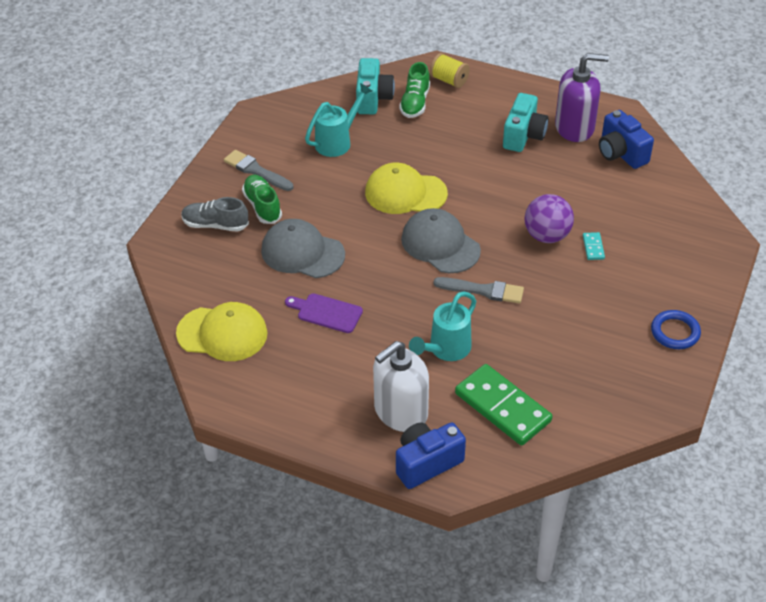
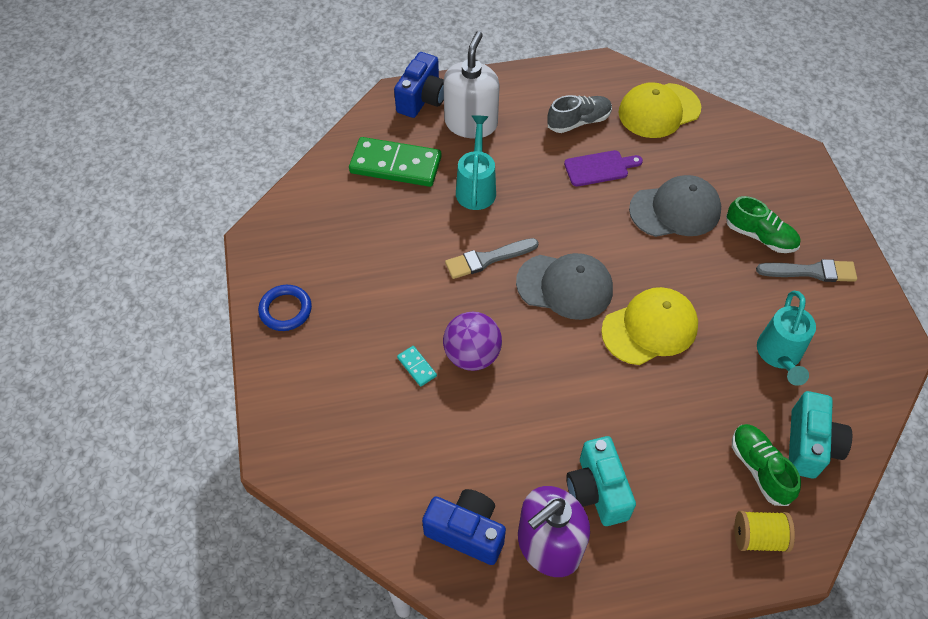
camera: 145 degrees right, 10 degrees up
grey shoe [181,197,249,232] -> grey shoe moved to [547,95,612,133]
turquoise camera [356,58,395,114] -> turquoise camera turned 135 degrees counterclockwise [789,391,852,478]

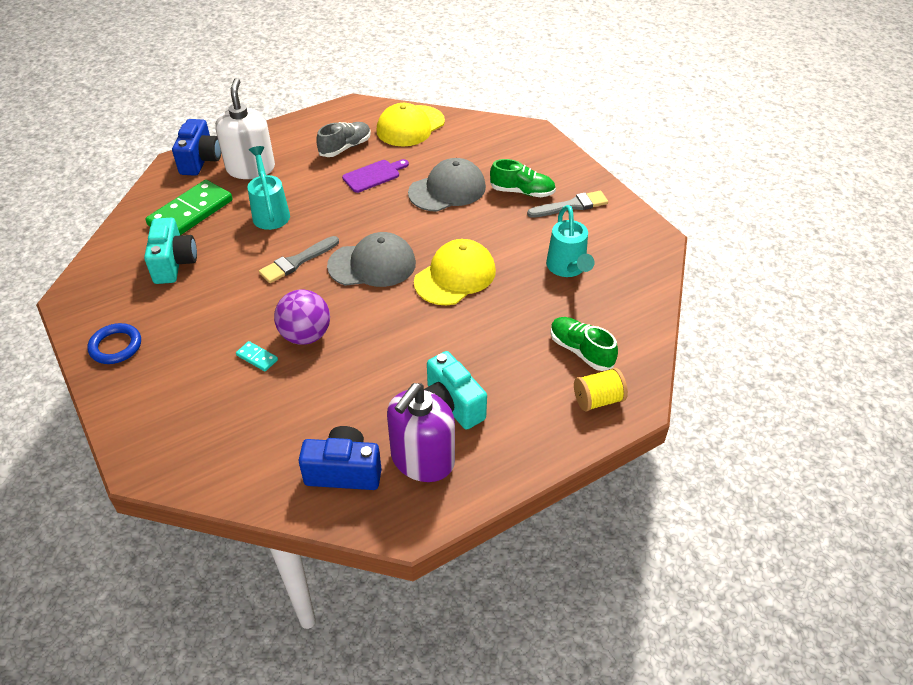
camera: 20 degrees left, 10 degrees down
green domino [349,137,442,187] -> green domino turned 45 degrees counterclockwise [145,180,233,235]
turquoise camera [789,391,852,478] -> turquoise camera moved to [144,218,197,284]

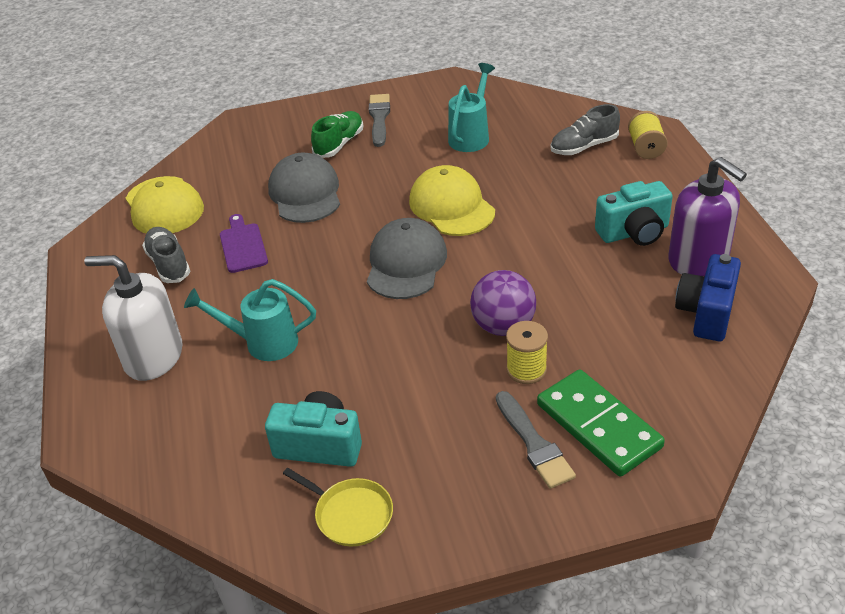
camera: 70 degrees left, 5 degrees down
blue ring [88,323,141,364] -> none
green domino [145,180,233,235] -> green domino moved to [537,369,665,477]
blue camera [172,119,221,176] -> none
turquoise domino [236,341,278,371] -> yellow spool [506,321,548,384]
grey brush [259,236,339,283] -> grey brush moved to [496,391,576,489]
turquoise watering can [546,205,595,277] -> turquoise watering can turned 75 degrees counterclockwise [448,63,495,152]
green shoe [551,317,618,371] -> grey shoe [550,104,620,155]
none -> yellow pan [283,468,393,546]

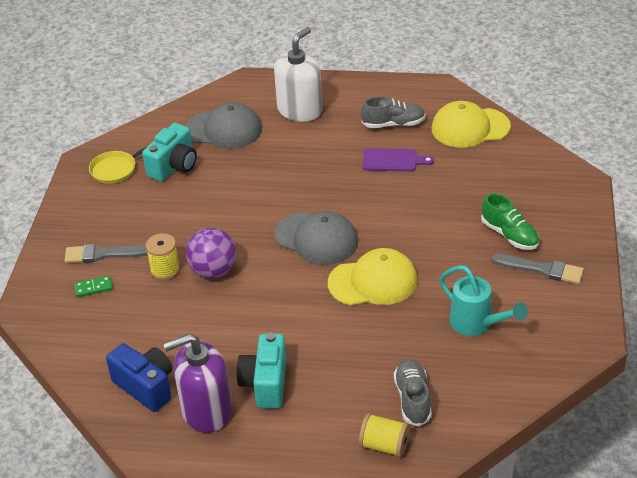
camera: 110 degrees right, 0 degrees up
turquoise watering can [184,279,316,361] -> none
grey cap [268,153,340,223] -> grey cap moved to [185,102,262,149]
green domino [537,369,665,477] -> green domino [74,276,113,297], size x0.42

